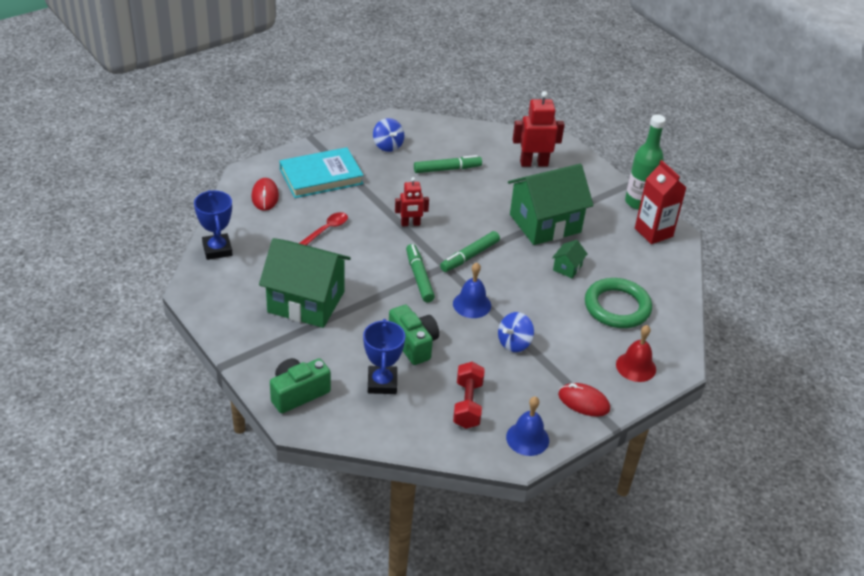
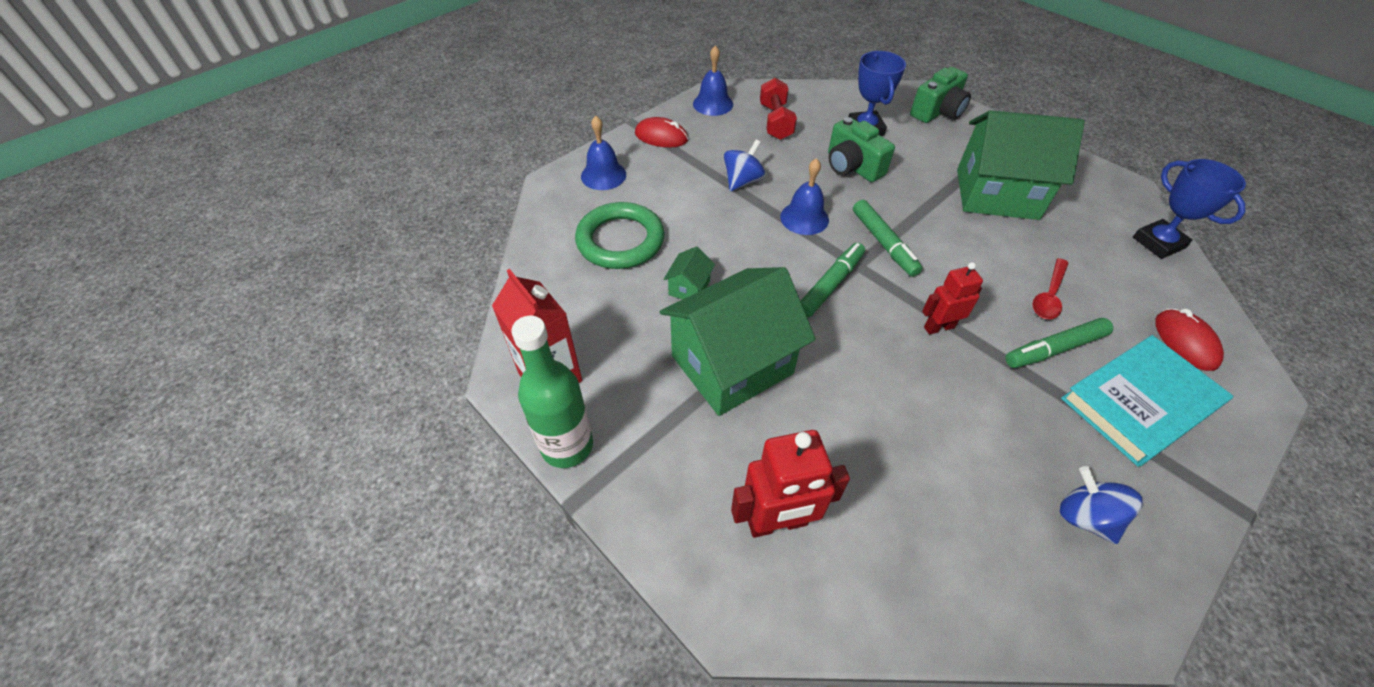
camera: 175 degrees right, 10 degrees up
green marker [414,155,482,173] -> green marker moved to [1006,318,1113,368]
red bell [616,325,656,382] -> blue bell [581,116,626,190]

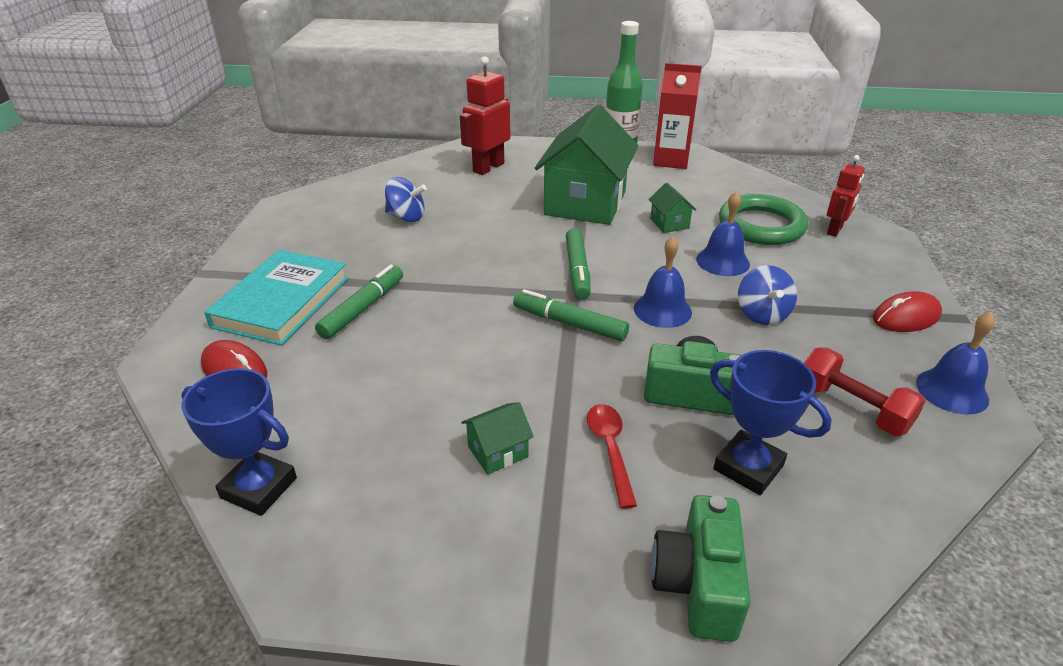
camera: 140 degrees right, 15 degrees down
blue bell [581,116,626,190] -> blue bell moved to [696,191,750,276]
red robot [922,262,983,335] -> red robot moved to [827,155,865,237]
green house [957,110,1085,220] -> green house [461,402,534,475], size x0.41
red spoon [1033,258,1069,319] -> red spoon moved to [587,404,637,509]
blue spinning top [1060,466,1142,544] -> blue spinning top moved to [385,177,427,222]

